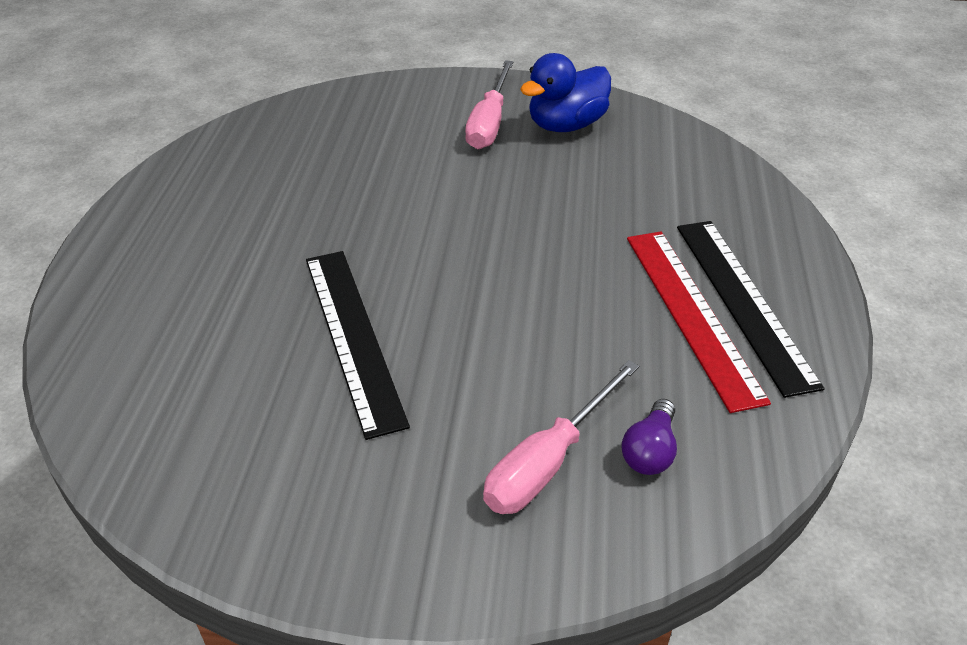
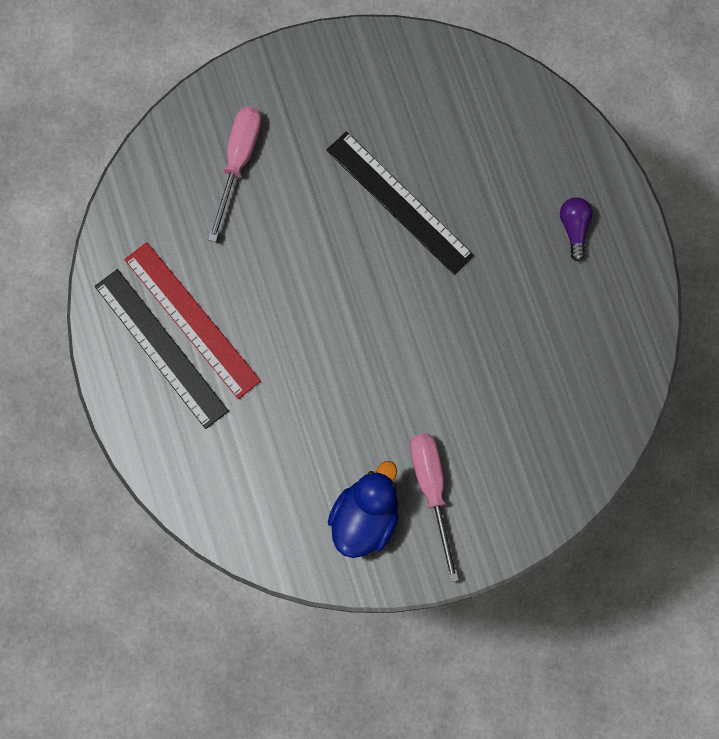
camera: 155 degrees right, 35 degrees up
purple light bulb [622,399,677,475] -> purple light bulb moved to [560,197,593,262]

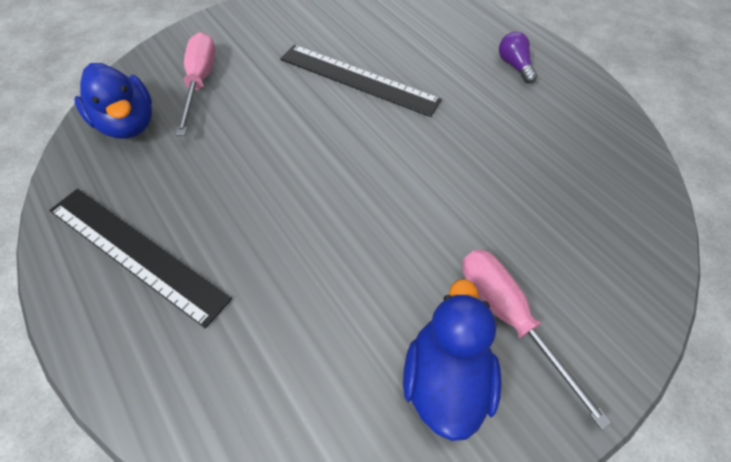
camera: 20 degrees left, 20 degrees down
red ruler [124,242,261,399] -> none
none -> blue duck [74,63,152,139]

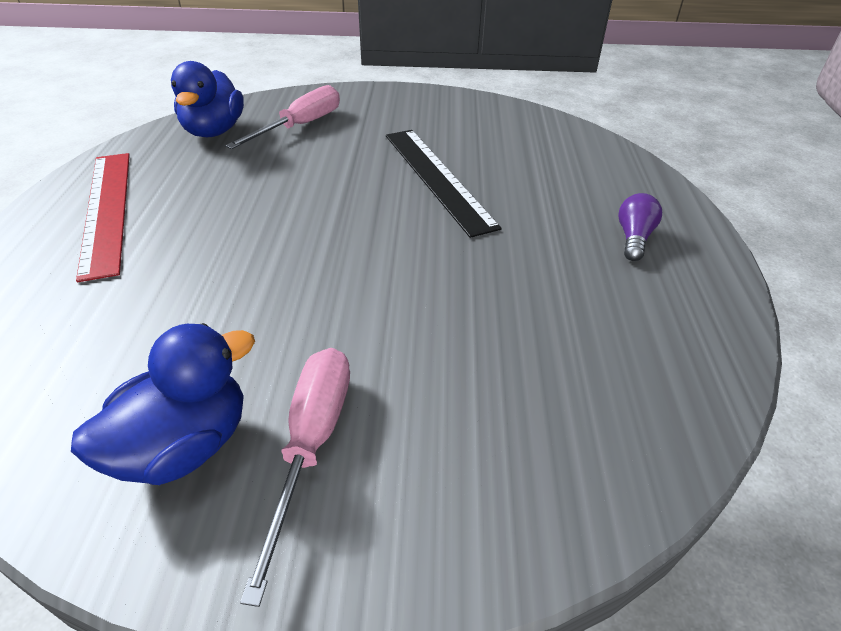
camera: 40 degrees right, 15 degrees down
black ruler [49,189,232,329] -> red ruler [76,153,130,282]

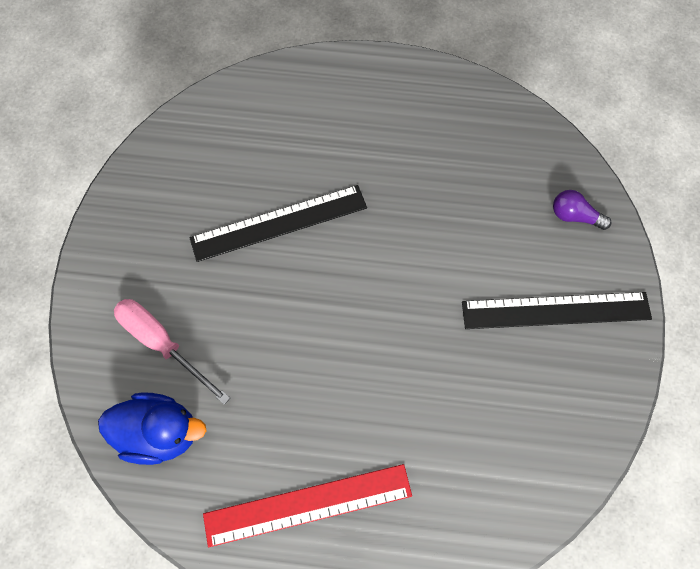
camera: 85 degrees left, 25 degrees up
blue duck [71,323,255,485] -> none
pink screwdriver [240,348,350,607] -> black ruler [462,292,652,329]
purple light bulb [618,193,662,261] -> purple light bulb moved to [553,190,611,230]

